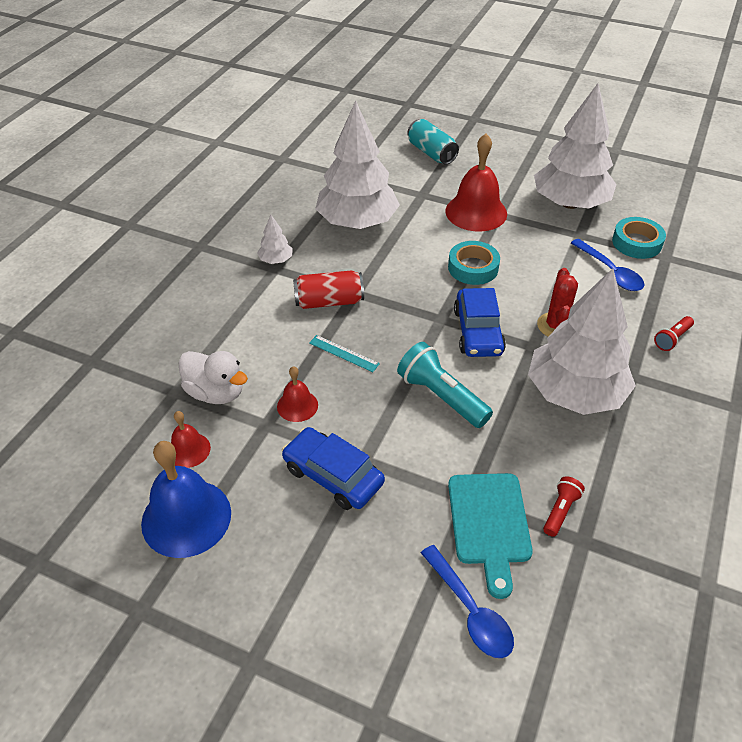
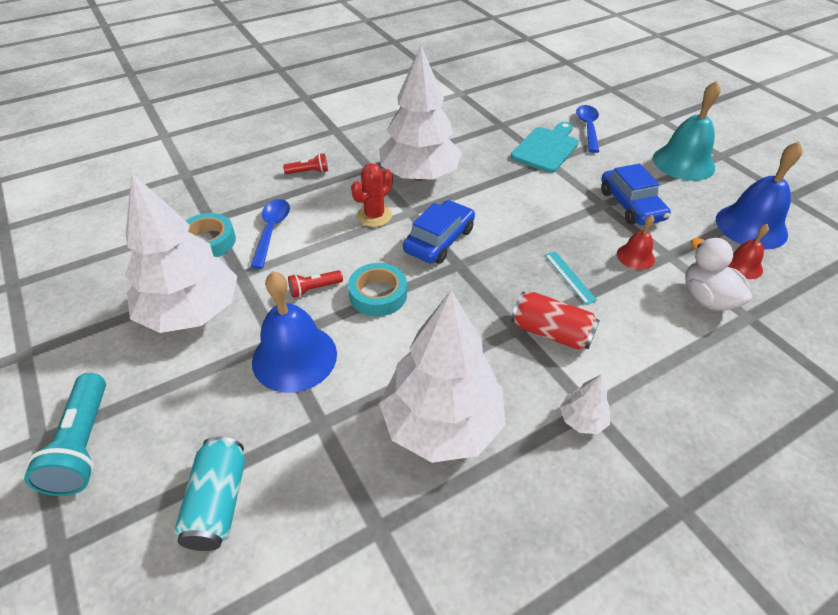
camera: 145 degrees left, 0 degrees up
turquoise flashlight [397,342,493,428] -> turquoise flashlight moved to [24,373,106,496]
red bell [445,134,507,232] -> blue bell [252,271,337,393]
red flashlight [543,476,585,537] -> red flashlight moved to [288,270,343,298]
none -> turquoise bell [653,81,721,181]

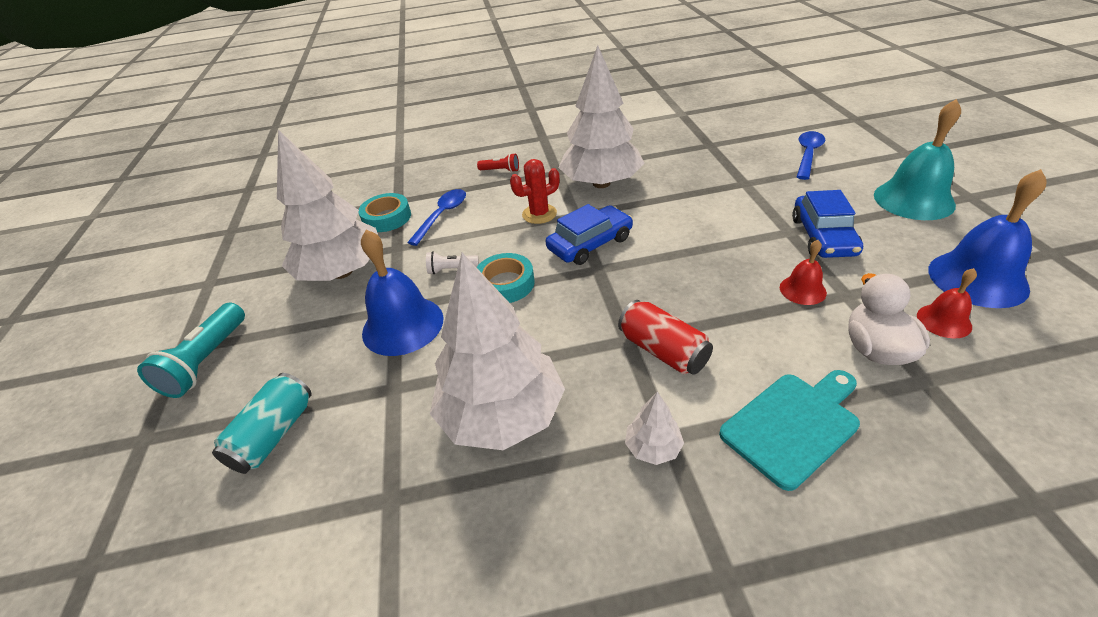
camera: 25 degrees right, 5 degrees down
red flashlight [288,270,343,298] -> white flashlight [426,251,479,274]
turquoise cutting board [510,122,579,173] -> turquoise cutting board moved to [719,370,860,491]
turquoise ruler [545,251,598,305] -> none

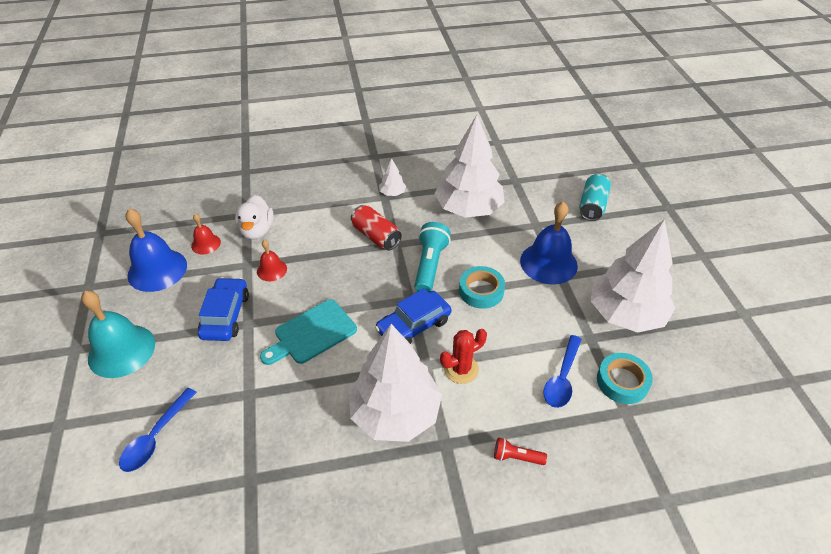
camera: 175 degrees right, 5 degrees up
turquoise flashlight [137,303,245,398] -> turquoise flashlight moved to [415,222,451,292]
white flashlight [426,251,479,274] -> none
turquoise cutting board [719,370,860,491] -> turquoise cutting board moved to [260,299,357,365]

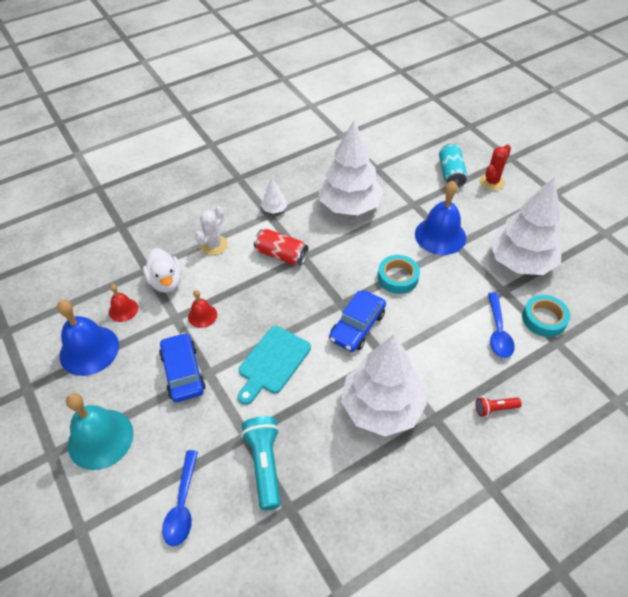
camera: 20 degrees left, 5 degrees up
turquoise flashlight [415,222,451,292] -> turquoise flashlight moved to [241,416,281,510]
red cactus [440,329,487,384] -> red cactus moved to [480,144,511,190]
none -> white cactus [195,206,228,255]

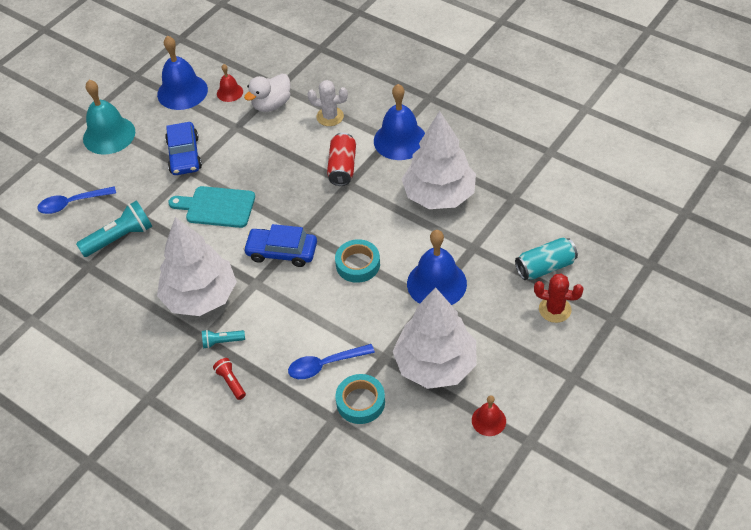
camera: 70 degrees right, 0 degrees up
blue car [159,332,205,402] -> blue car turned 120 degrees clockwise [165,122,202,175]
red bell [188,290,217,328] -> red bell moved to [472,395,506,436]
white tree [261,178,287,214] -> blue bell [374,84,425,160]
none -> turquoise flashlight [202,330,245,349]

